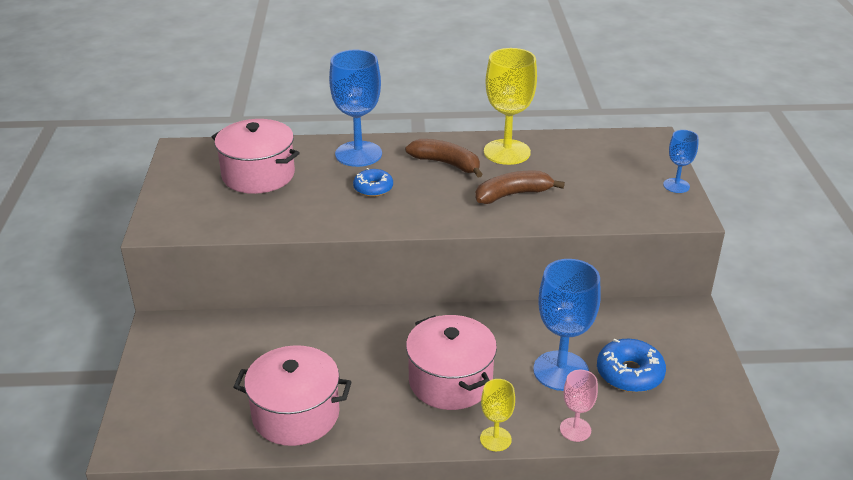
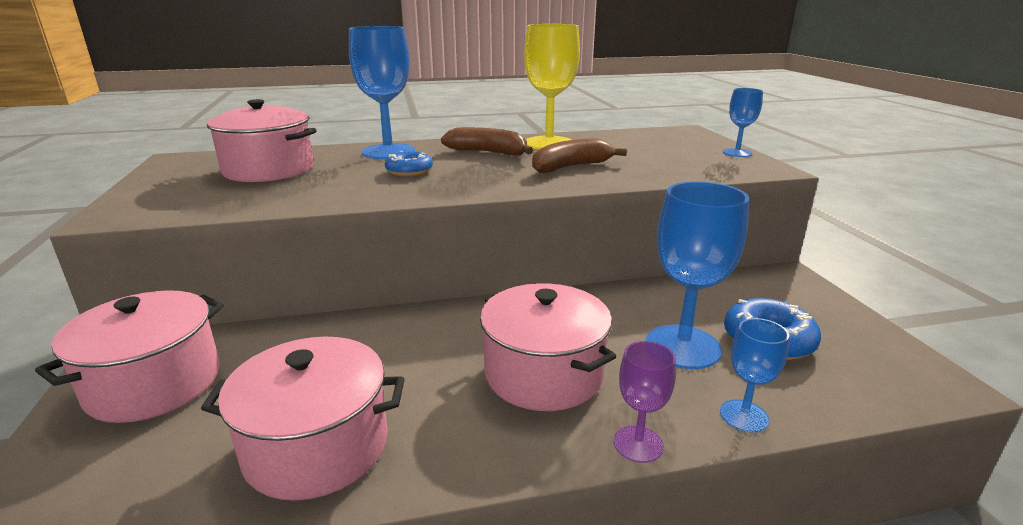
camera: 10 degrees left, 10 degrees down
yellow goblet [480,379,515,451] -> purple goblet [614,341,676,463]
pink goblet [560,370,598,442] -> blue goblet [720,318,789,432]
none -> pink pot [35,290,223,423]

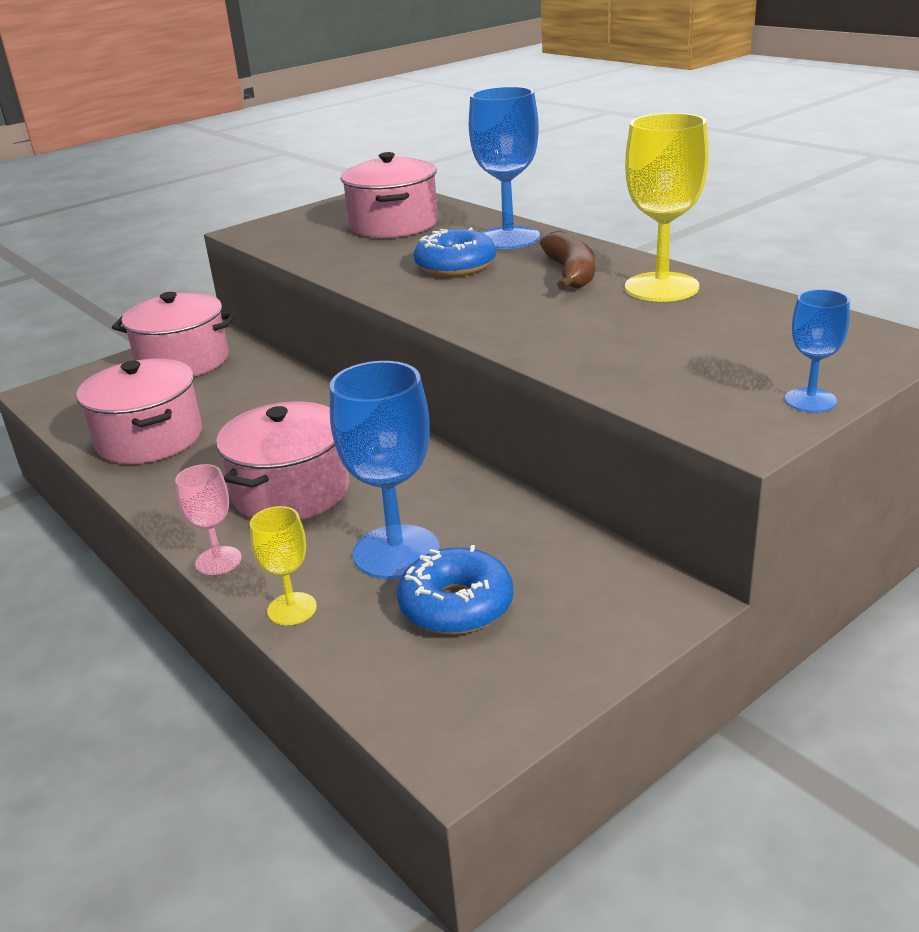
camera: 65 degrees right, 5 degrees up
blue donut [385,151,433,176] -> blue donut [414,227,496,277], size x1.51
brown banana [532,138,627,173] -> none
purple goblet [614,341,676,463] -> pink goblet [175,464,242,575]
blue goblet [720,318,789,432] -> yellow goblet [250,506,317,625]

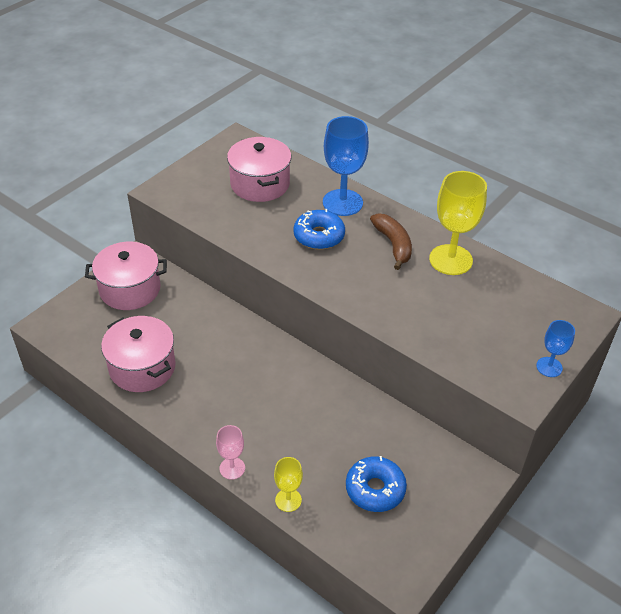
camera: 15 degrees left, 15 degrees up
pink pot [216,402,349,520] -> none
blue goblet [330,361,440,579] -> none

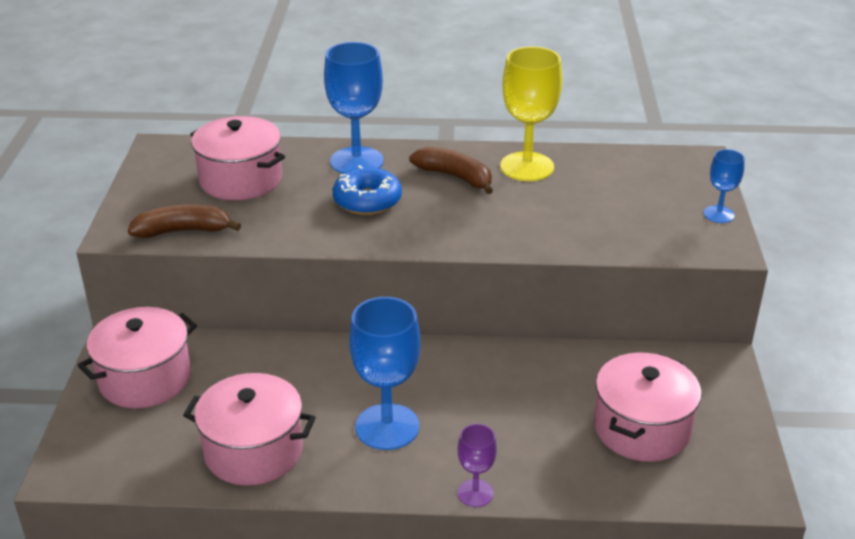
camera: 35 degrees left, 10 degrees down
pink goblet [216,425,245,480] -> purple goblet [457,424,497,507]
yellow goblet [274,457,303,512] -> none
blue donut [346,456,407,512] -> pink pot [594,352,702,462]
none -> brown banana [128,204,241,238]
none -> blue goblet [349,297,420,450]

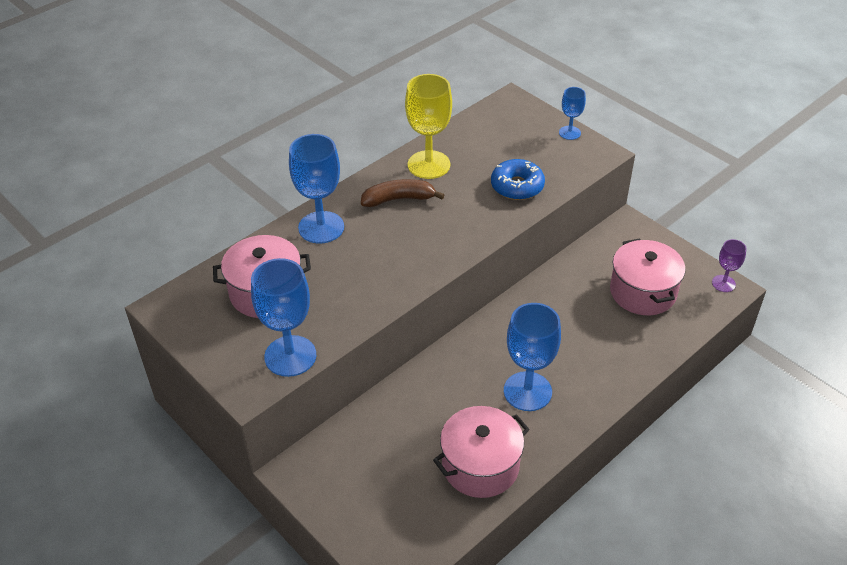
camera: 45 degrees left, 10 degrees up
pink pot [78,307,197,408] -> none
brown banana [128,204,241,238] -> blue goblet [251,258,316,377]
blue donut [333,165,402,215] -> blue donut moved to [491,159,545,200]
purple goblet [457,424,497,507] -> purple goblet moved to [712,239,747,292]

